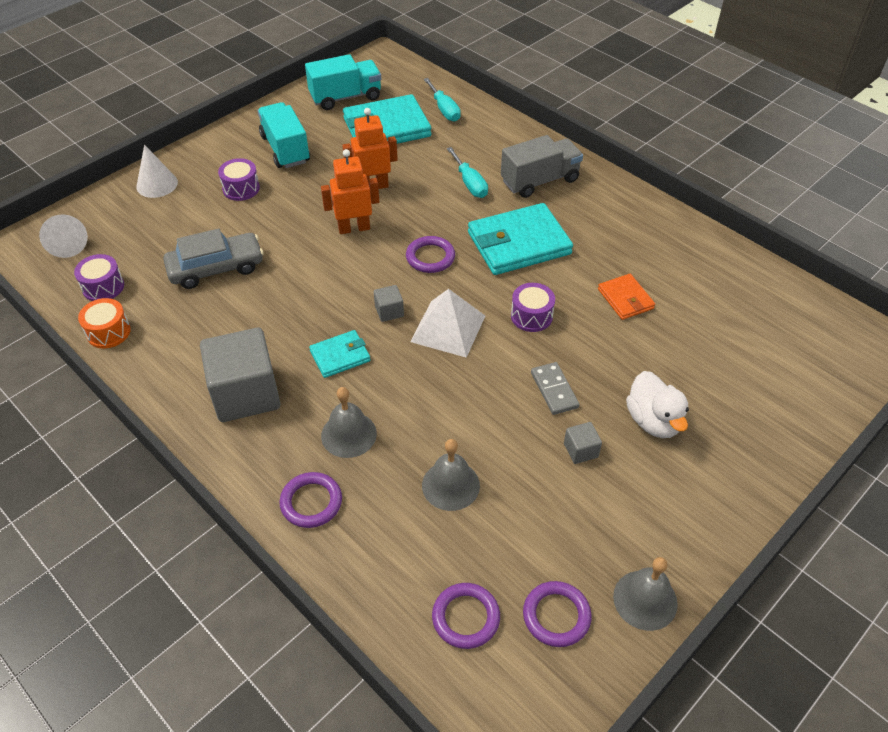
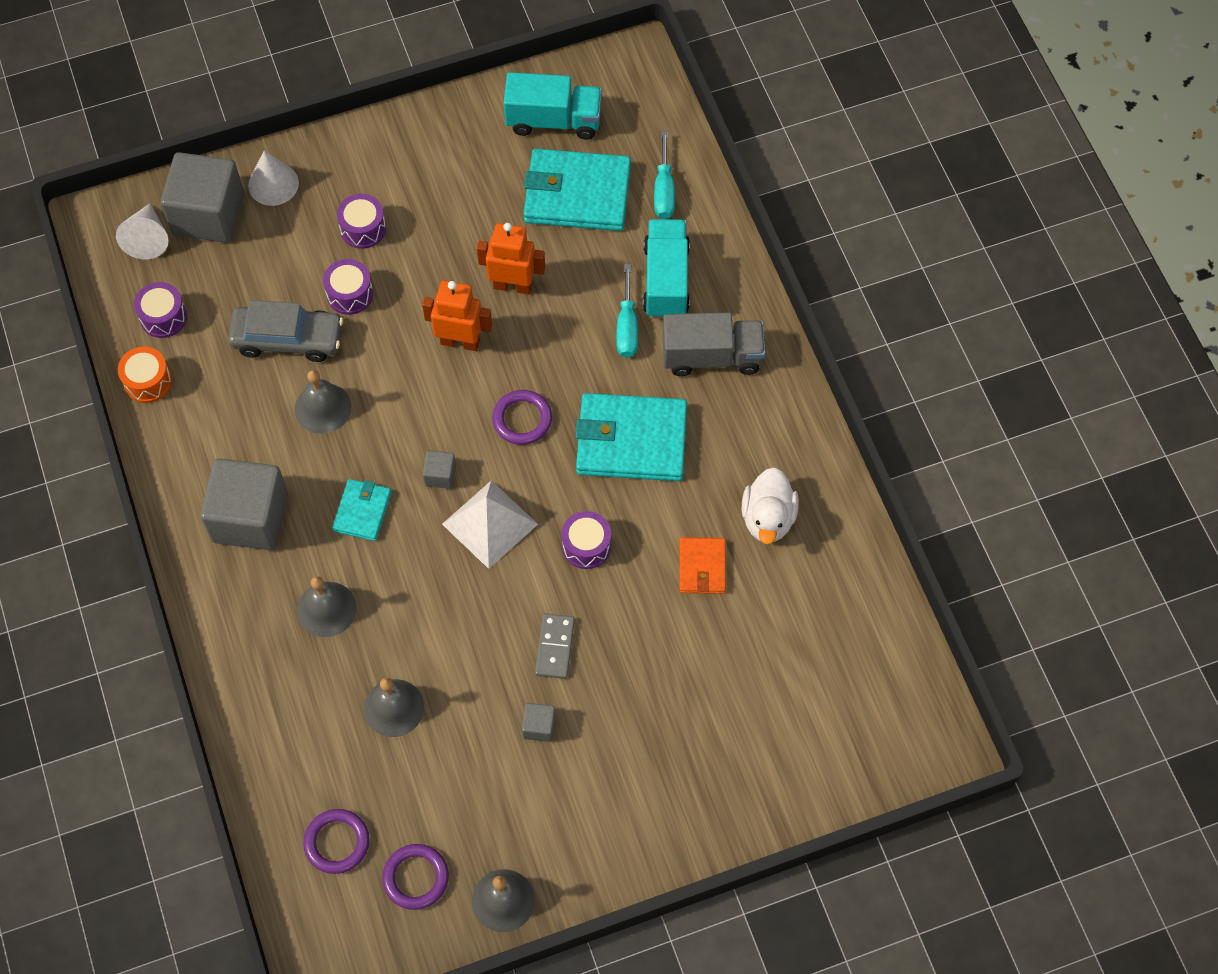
camera: 25 degrees right, 15 degrees up
turquoise truck [258,102,310,168] -> turquoise truck moved to [643,219,690,318]
purple ring [279,472,342,528] -> none
turquoise wallet [309,330,370,378] -> turquoise wallet turned 75 degrees counterclockwise [332,479,392,541]
white duck [626,371,689,438] -> white duck moved to [742,467,799,545]
none -> grey cube [160,152,244,243]
none -> grey bell [295,370,351,434]
none -> purple drum [323,259,373,315]

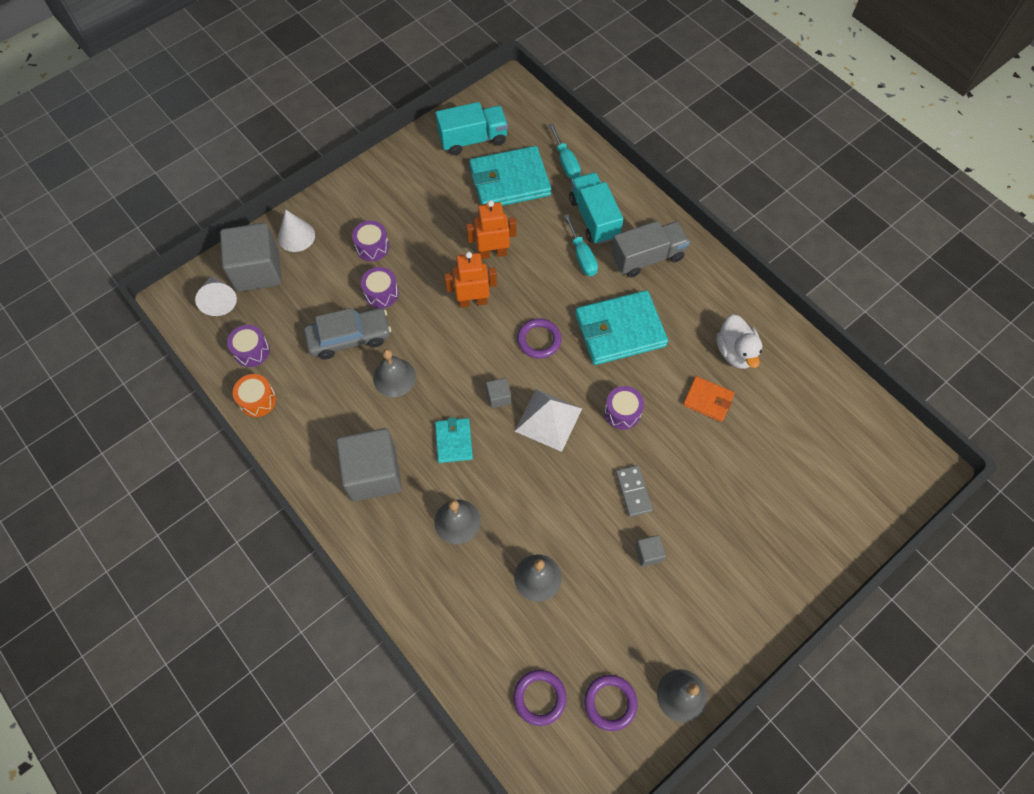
camera: 20 degrees left, 0 degrees up
orange wallet [680,538,726,594] -> orange wallet turned 45 degrees counterclockwise [683,376,734,422]

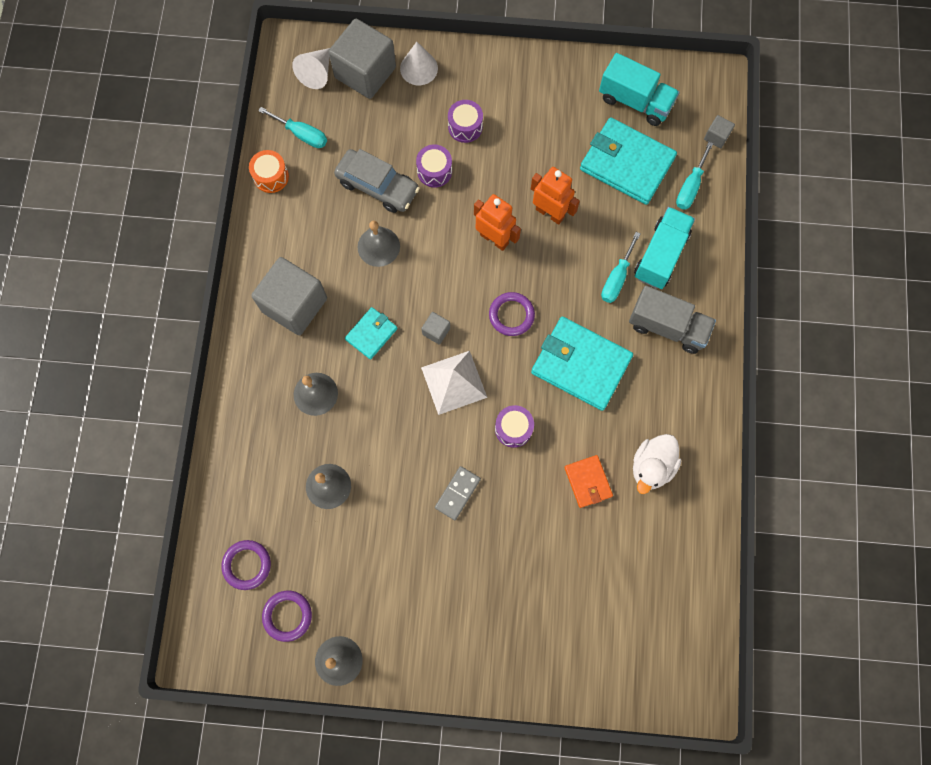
camera: 45 degrees right, 10 degrees up
purple drum [227,325,270,367] -> turquoise screwdriver [258,107,327,148]
grey cube [635,535,666,567] -> grey cube moved to [704,115,735,148]

